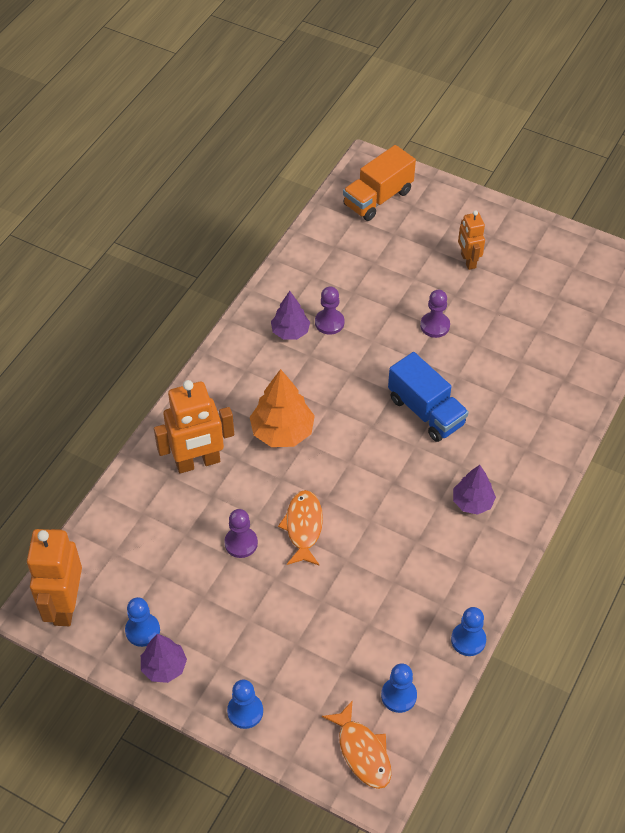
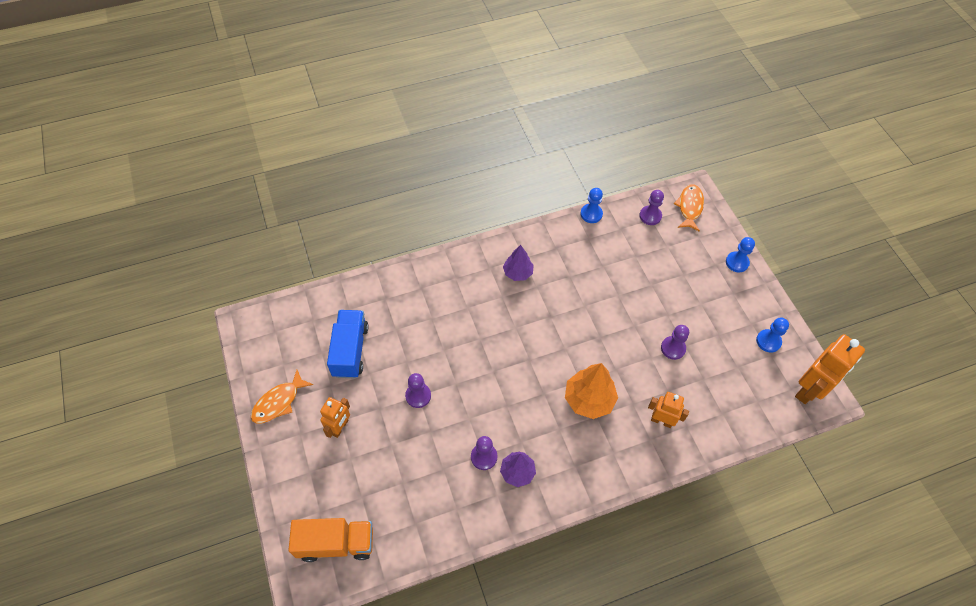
camera: 140 degrees left, 5 degrees up
purple tree [141,634,187,683] -> none
orange robot [154,380,234,473] -> orange robot [648,392,689,428], size x0.59
orange fish [278,490,323,566] -> orange fish moved to [251,370,313,424]
blue pawn [381,663,417,713] -> purple pawn [639,190,664,225]
blue truck [388,352,469,442] -> blue truck moved to [327,310,369,378]

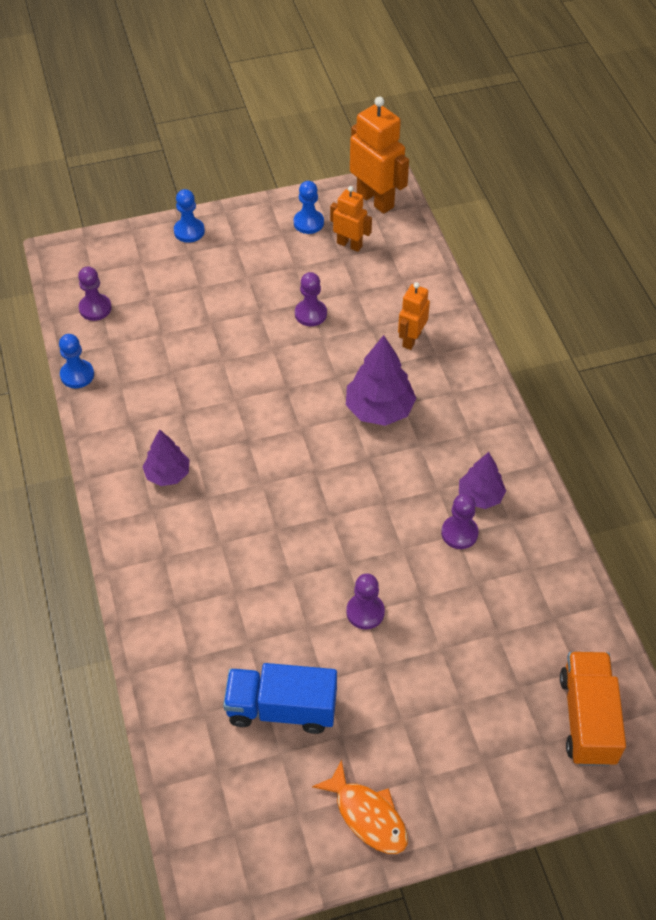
camera: 85 degrees left, 5 degrees down
orange robot [320,397,350,438] -> orange robot moved to [330,186,372,252]
orange tree [565,363,618,419] -> purple tree [346,335,417,426]
orange fish [674,184,704,232] -> none

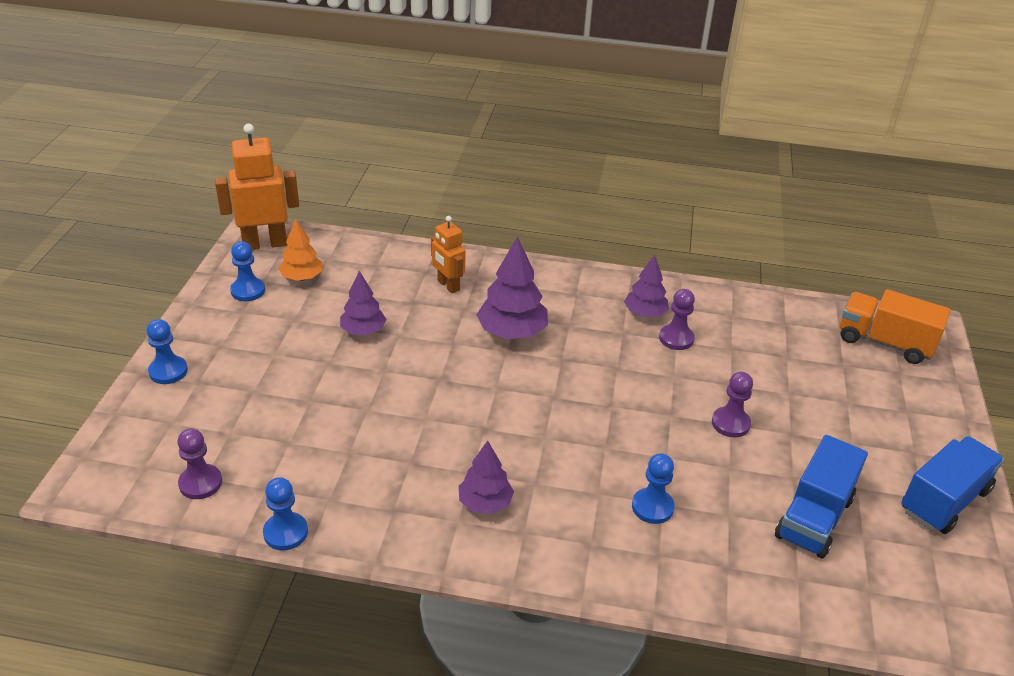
camera: 65 degrees left, 15 degrees down
purple pawn [295,272,327,326] -> purple tree [340,271,387,335]
orange fish [312,759,408,854] -> blue truck [901,436,1004,534]
orange robot [330,186,372,252] -> orange tree [278,219,322,281]
none -> blue pawn [632,453,675,524]

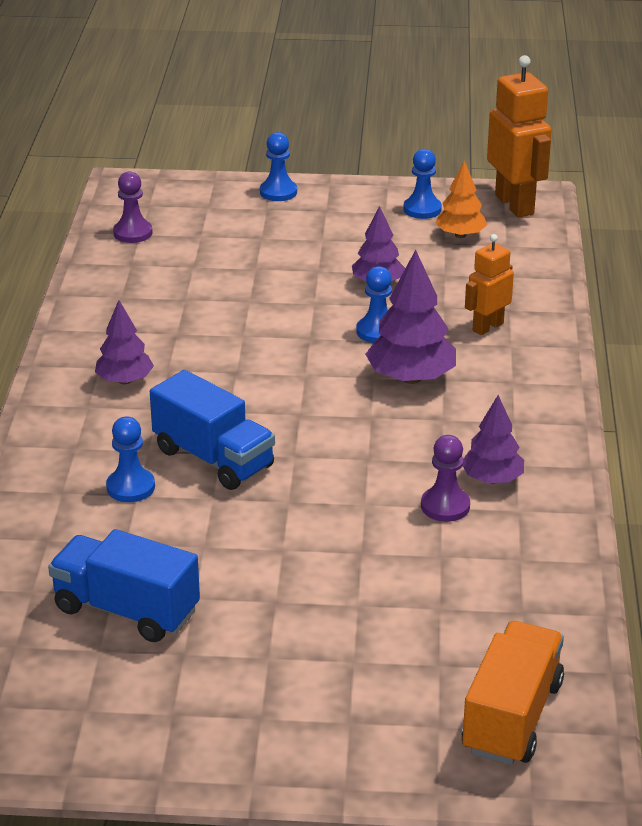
camera: 85 degrees right, 5 degrees down
blue pawn [263,477,308,551] -> blue pawn moved to [356,266,392,343]
purple pawn [712,372,753,437] -> none
blue truck [901,436,1004,534] -> blue truck moved to [150,370,275,490]

